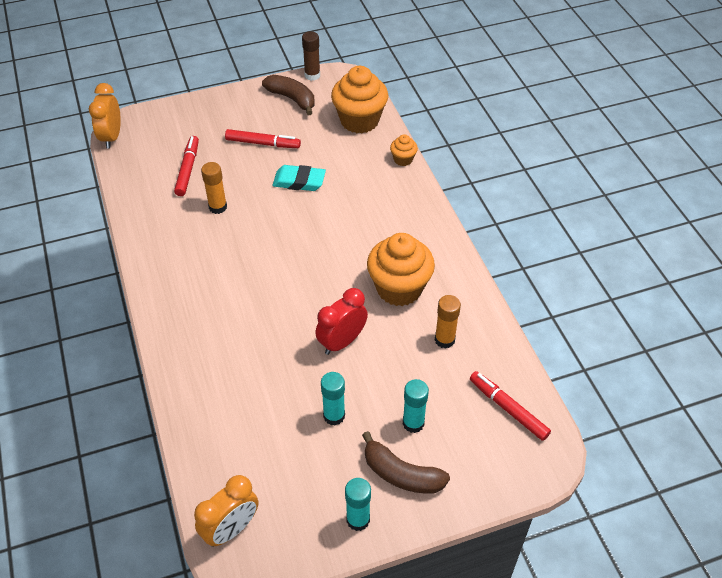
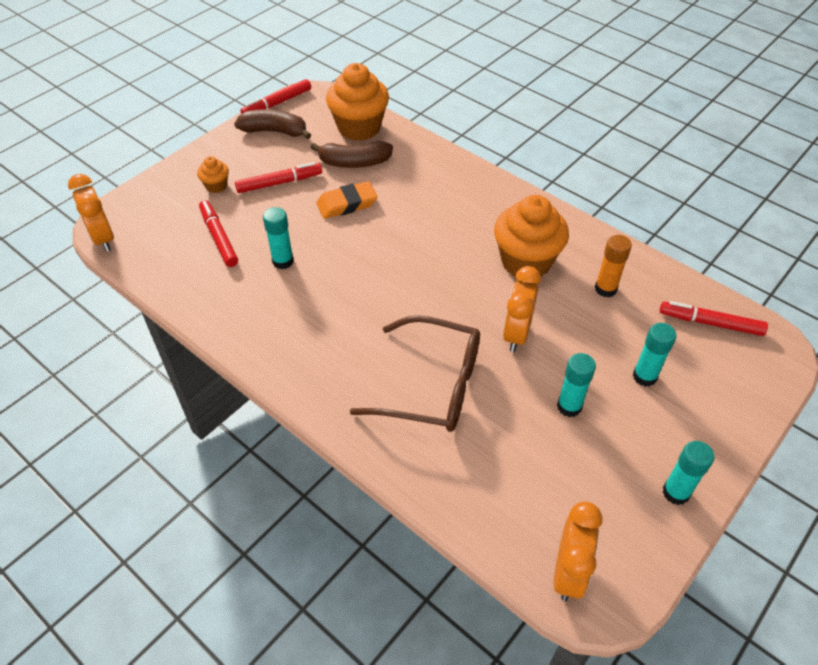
camera: 30 degrees left, 0 degrees up
orange glue stick [201,162,227,214] -> turquoise glue stick [263,207,294,269]
turquoise eraser [272,165,326,191] -> orange eraser [316,181,378,219]
brown glue stick [302,31,320,81] -> red marker [240,79,311,114]
red clock [315,288,368,355] -> orange clock [503,266,541,352]
brown banana [362,431,450,494] -> brown banana moved to [311,141,393,168]
orange cupcake [390,134,418,166] -> orange cupcake moved to [197,156,229,193]
none -> brown glasses [350,315,480,432]

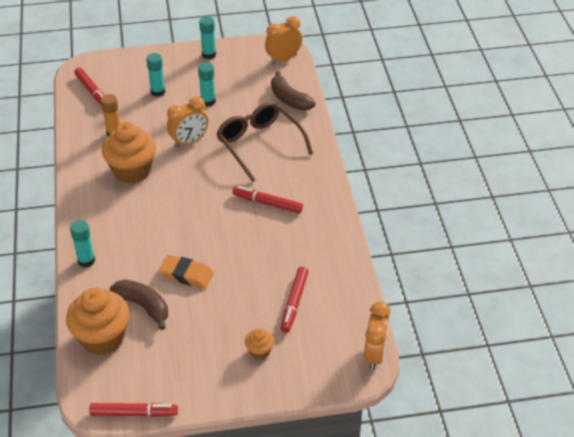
camera: 140 degrees left, 5 degrees down
brown banana [234,109,311,139] -> brown banana moved to [271,71,315,111]
red marker [235,162,322,193] -> red marker moved to [232,186,303,213]
turquoise glue stick [263,207,294,269] -> turquoise glue stick moved to [70,220,95,268]

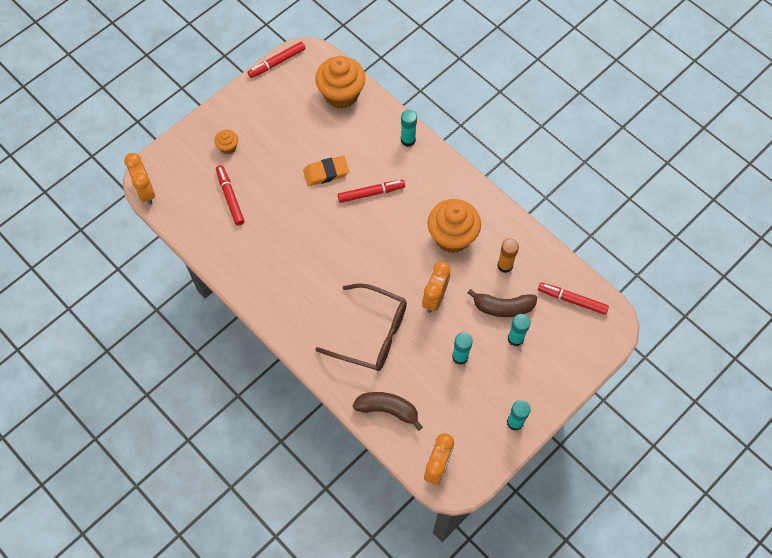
camera: 145 degrees right, 20 degrees up
brown banana [110,280,168,330] -> brown banana moved to [468,289,537,317]
red marker [232,186,303,213] -> red marker moved to [338,180,405,203]

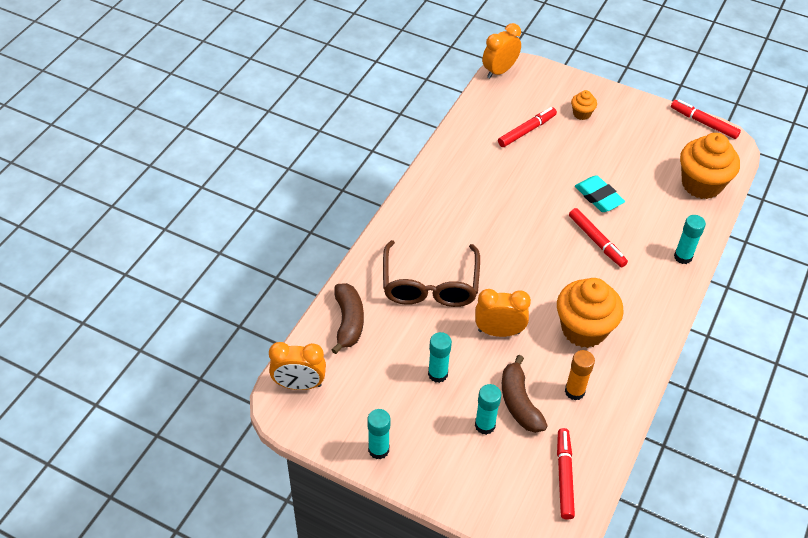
camera: 70 degrees right, 15 degrees down
orange eraser [303,156,349,186] -> turquoise eraser [575,175,625,212]

